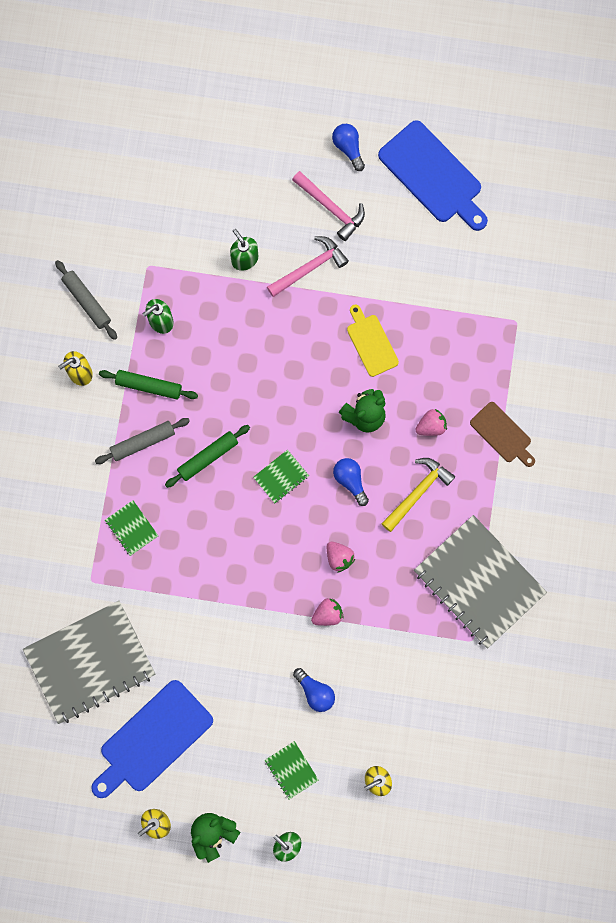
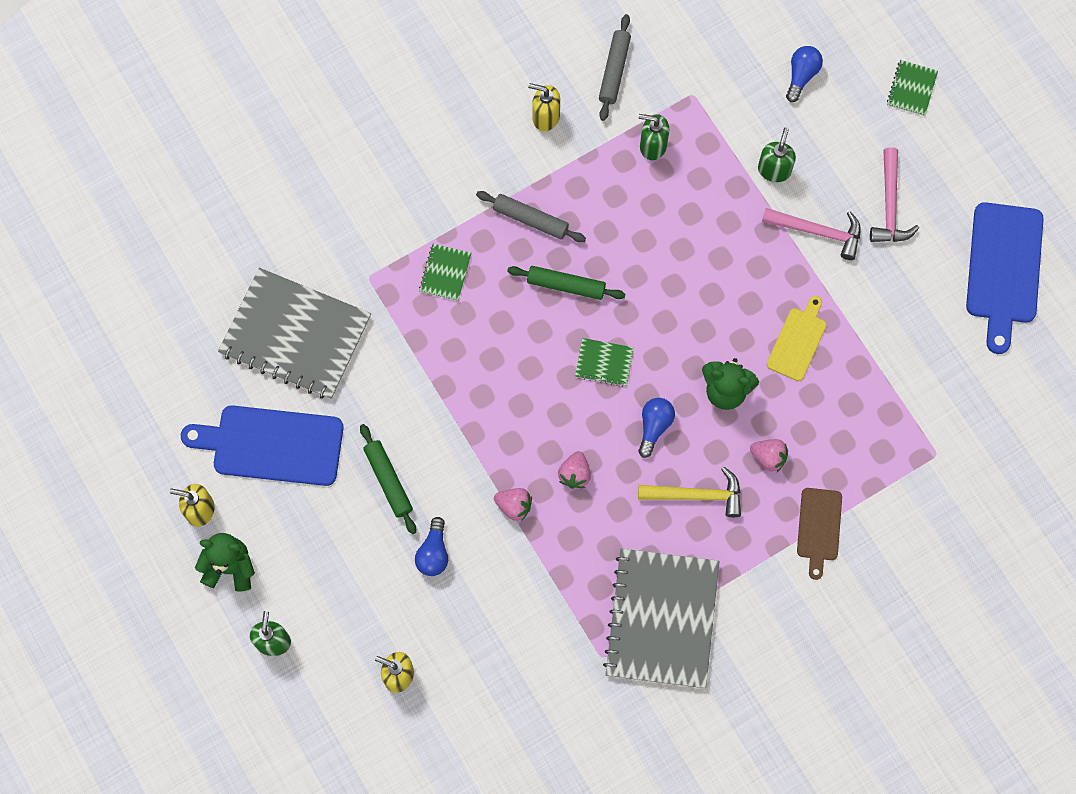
camera: 50 degrees right, 5 degrees down
green rolling pin [99,370,198,399] -> green rolling pin moved to [360,424,416,534]
green notebook [264,741,319,799] -> green notebook moved to [887,60,938,116]
blue light bulb [332,124,365,171] -> blue light bulb moved to [786,46,823,102]

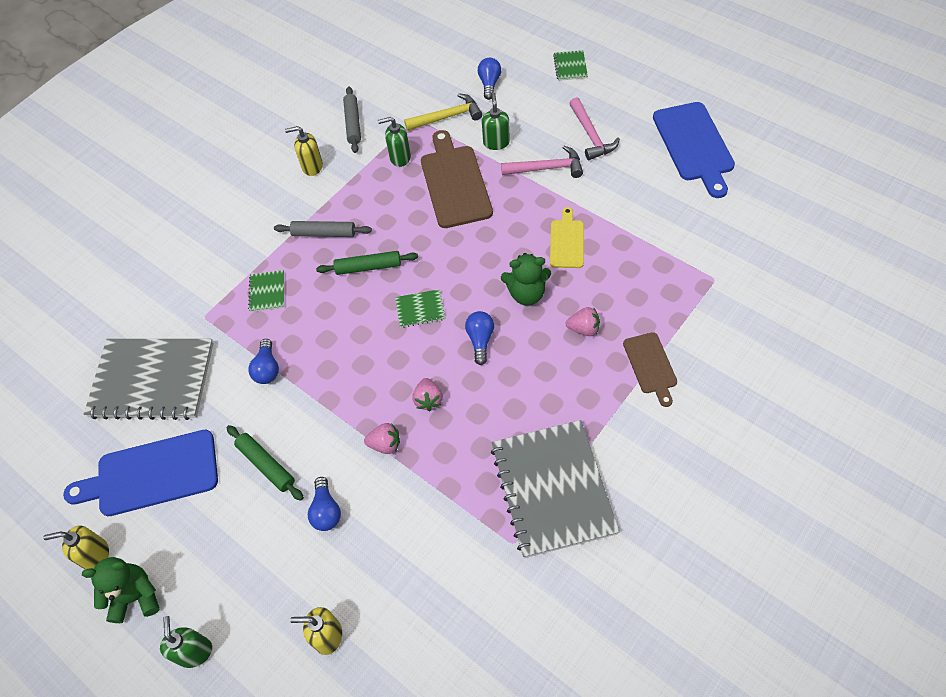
camera: 15 degrees left, 15 degrees down
yellow hammer [638,467,741,517] -> yellow hammer moved to [404,93,482,131]
none -> blue light bulb [248,339,279,384]
none -> brown cutting board [421,130,493,228]

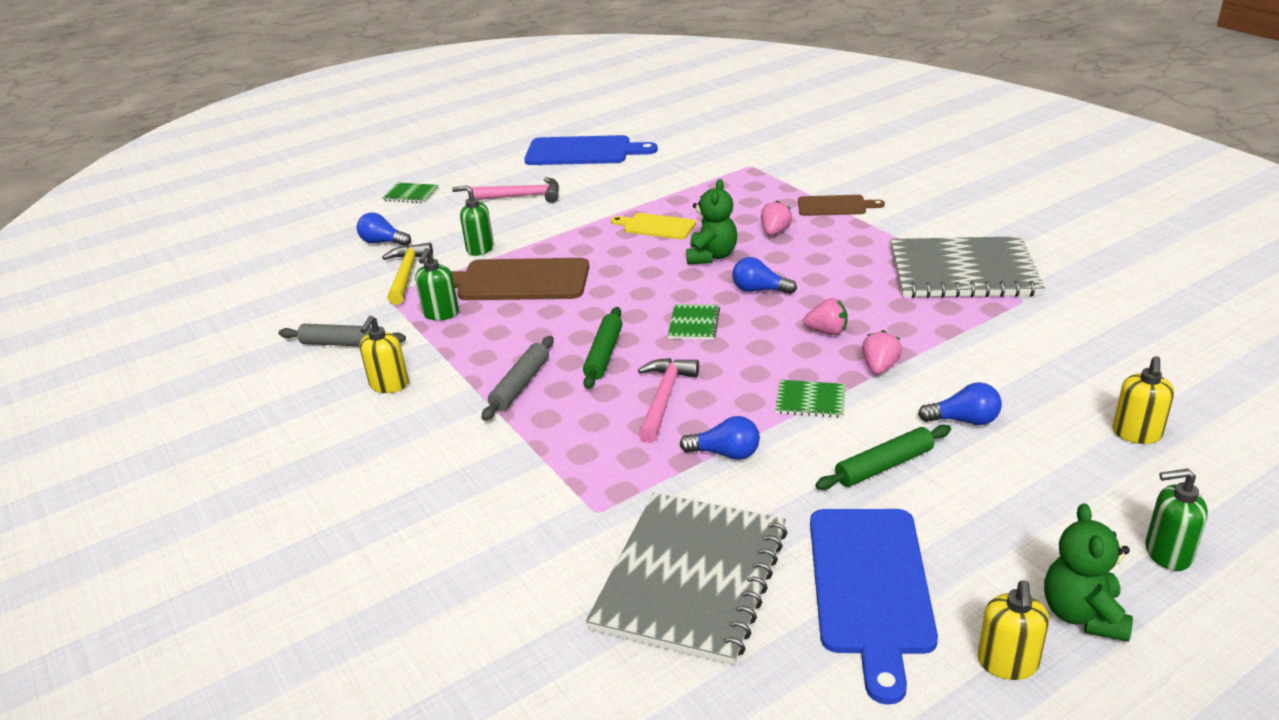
camera: 75 degrees left, 25 degrees down
green notebook [248,270,284,312] -> green notebook moved to [775,380,846,418]
pink hammer [501,146,583,178] -> pink hammer moved to [638,358,699,443]

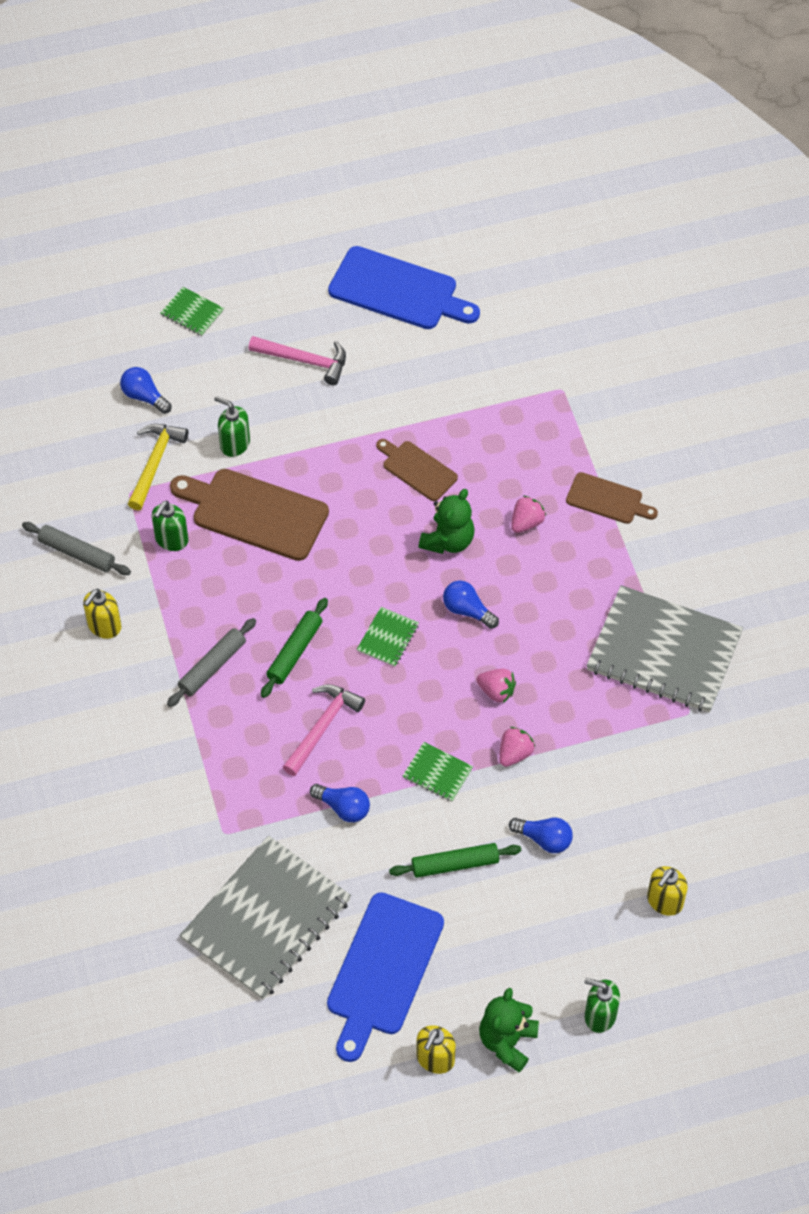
camera: 15 degrees right, 25 degrees up
yellow cutting board [611,213,696,239] -> brown cutting board [376,439,458,501]

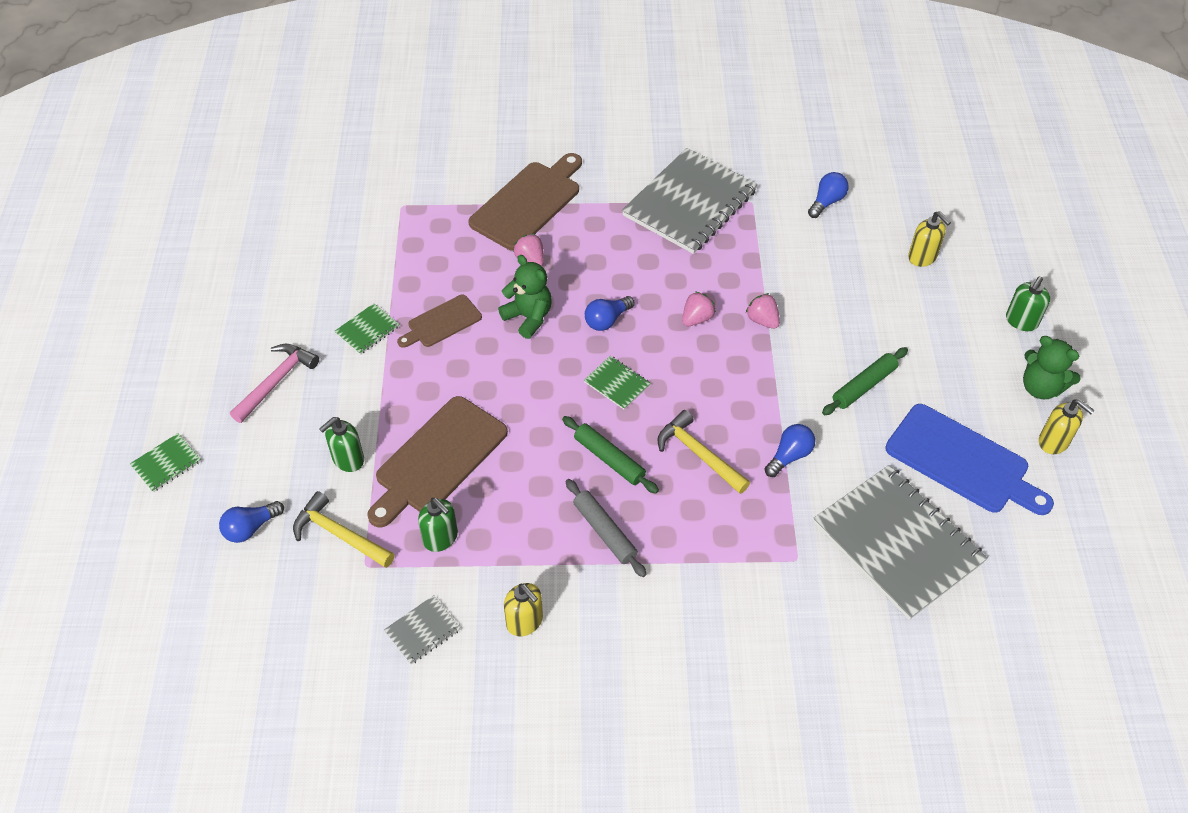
camera: 75 degrees left, 5 degrees down
grey rolling pin [22,522,131,575] -> grey notebook [384,595,461,665]
pink hammer [283,684,365,776] -> yellow hammer [657,410,750,494]
blue cutting board [328,246,480,329] -> none
green rolling pin [389,843,521,878] -> green rolling pin turned 45 degrees clockwise [822,347,908,415]
green notebook [403,742,473,802] -> green notebook moved to [335,303,400,355]
blue light bulb [509,818,573,853] -> blue light bulb moved to [808,172,849,218]
brown cutting board [566,472,658,524] -> brown cutting board [468,153,582,251], size x1.76

